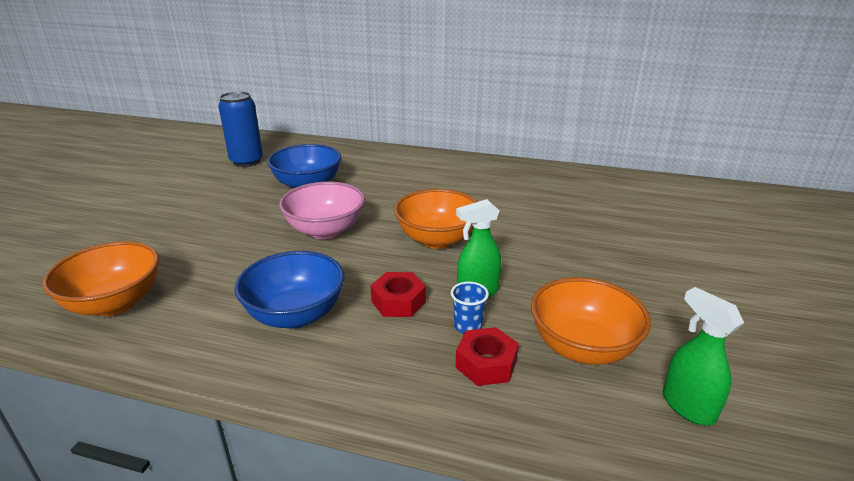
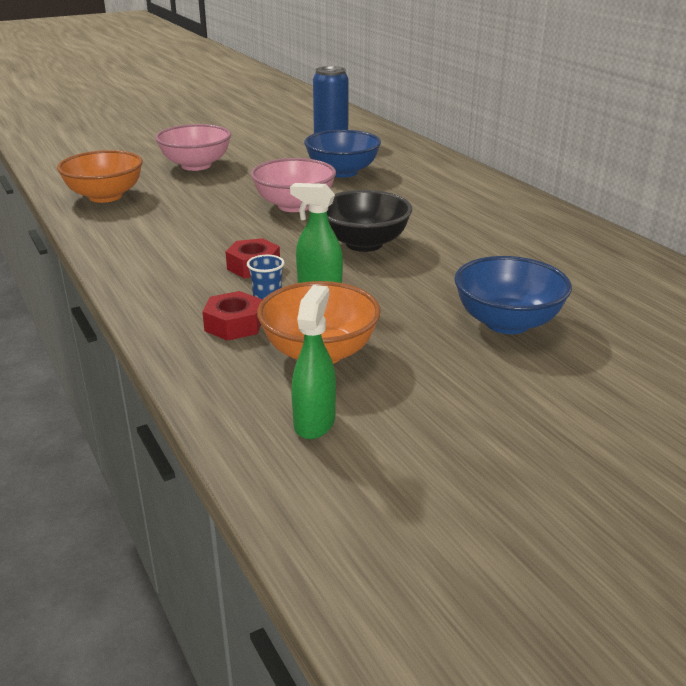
camera: 45 degrees right, 0 degrees up
blue bowl [234,251,345,329] -> blue bowl moved to [454,256,572,334]
orange bowl [394,189,477,249] -> black bowl [327,190,412,252]
none -> pink bowl [155,124,231,171]

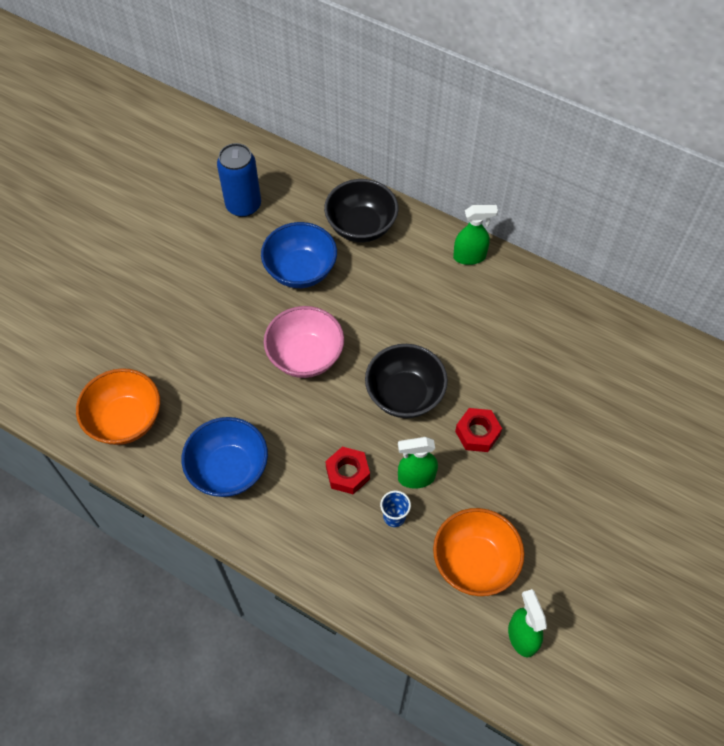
camera: 30 degrees left, 30 degrees up
pink bowl [155,124,231,171] -> none
red nut [202,291,262,341] -> red nut moved to [455,408,502,452]
blue bowl [454,256,572,334] -> blue bowl moved to [182,417,268,497]
none -> black bowl [324,179,398,242]
none -> green spray bottle [453,205,498,265]

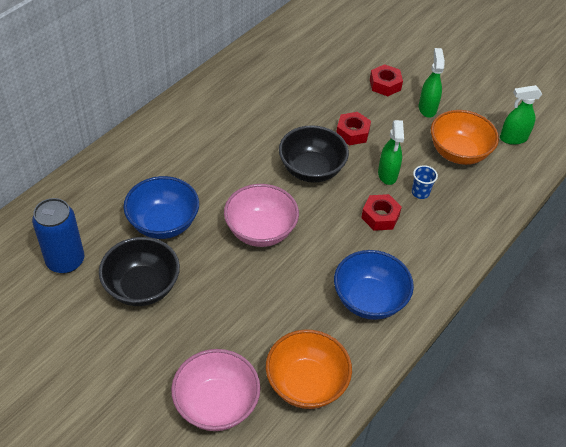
camera: 85 degrees left, 10 degrees down
black bowl [324,179,398,242] -> black bowl moved to [99,237,180,306]
green spray bottle [453,205,498,265] -> green spray bottle moved to [419,48,445,118]
none -> pink bowl [171,349,260,431]
none -> red nut [370,64,403,96]

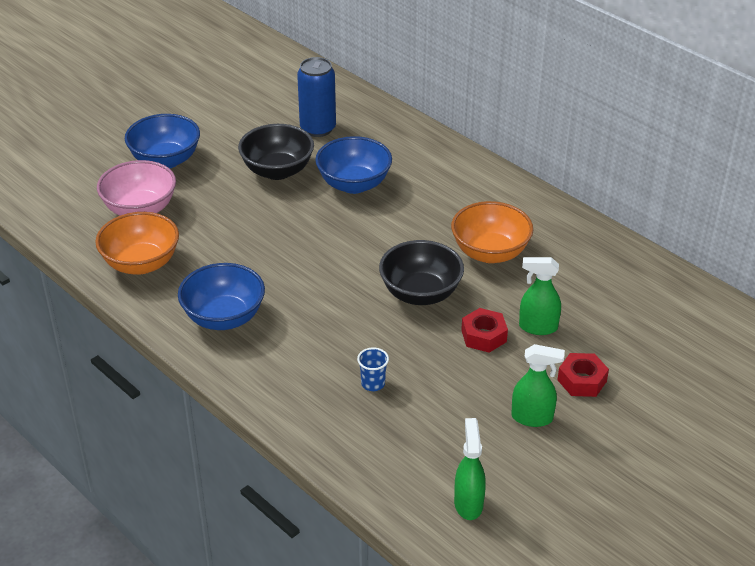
camera: 100 degrees right, 10 degrees down
pink bowl [224,184,299,247] -> none
red nut [361,194,402,231] -> none
green spray bottle [378,120,404,185] -> green spray bottle moved to [519,257,561,335]
orange bowl [431,110,499,165] -> orange bowl moved to [451,201,533,263]
none -> blue bowl [125,114,200,168]

